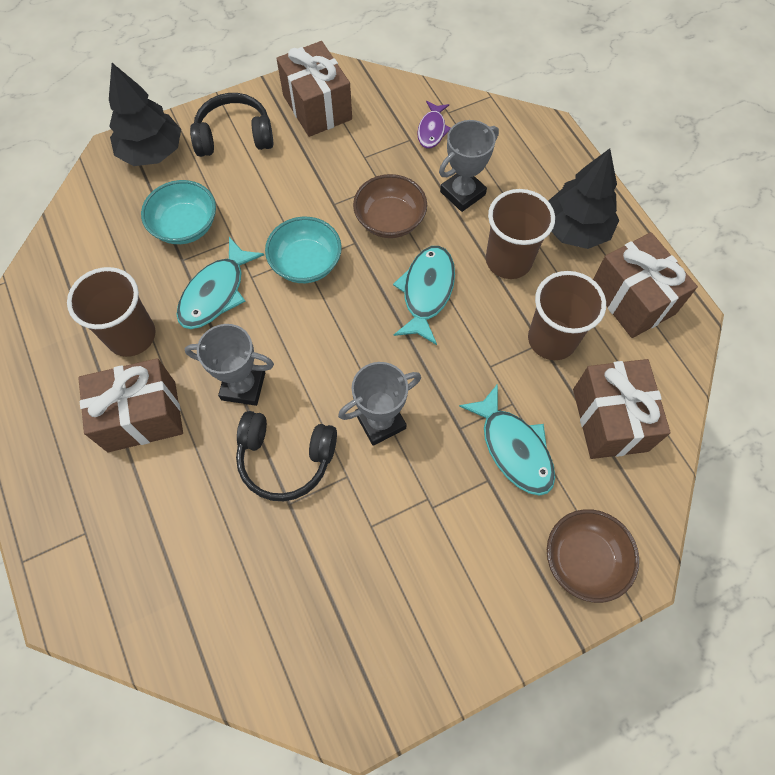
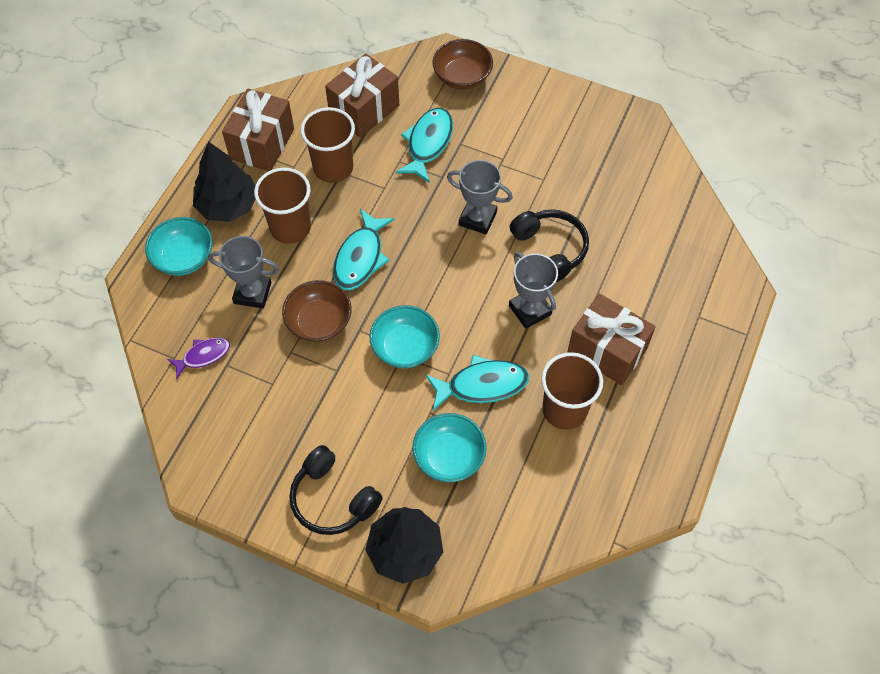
camera: 130 degrees left, 5 degrees down
brown gift [276,41,352,137] -> none
turquoise fish [393,246,455,345] -> turquoise fish turned 45 degrees counterclockwise [333,209,395,290]
none -> turquoise bowl [145,217,213,276]

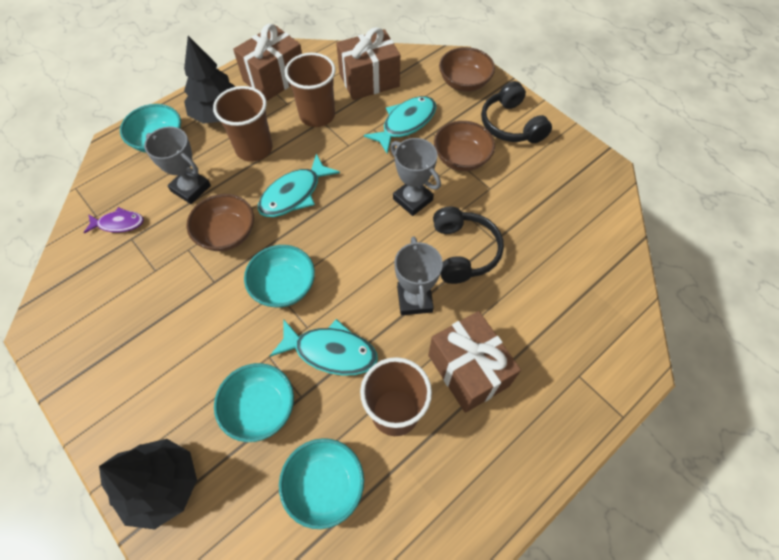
camera: 25 degrees right, 0 degrees up
black headphones [289,445,383,535] -> black headphones moved to [481,81,552,143]
none -> turquoise bowl [279,438,364,529]
none -> brown bowl [434,121,495,171]

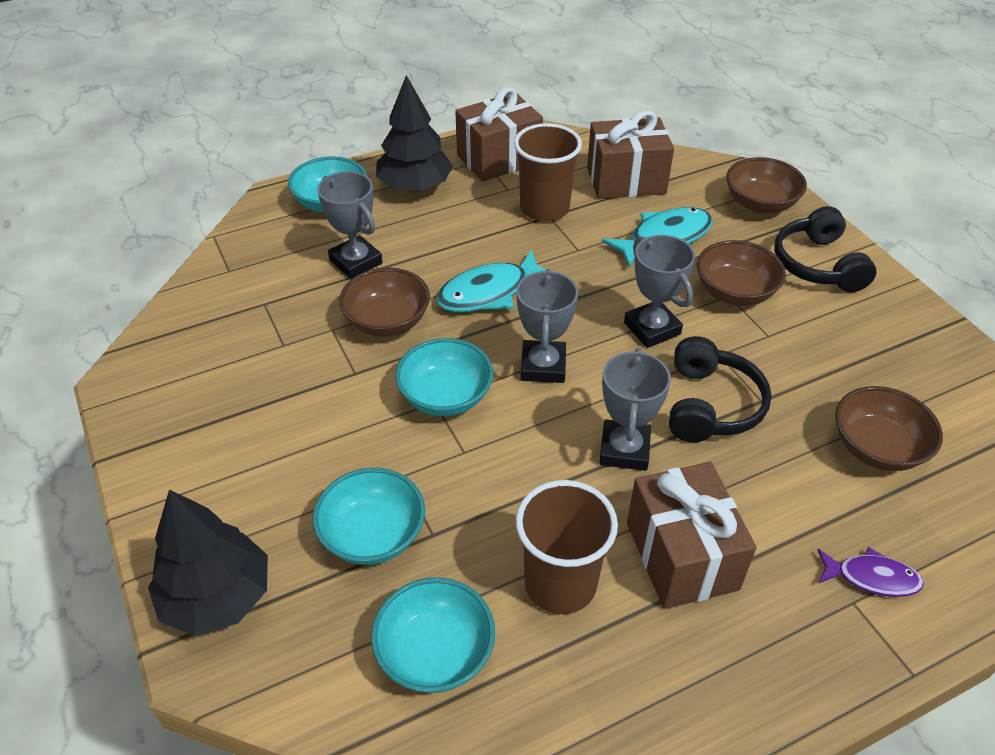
camera: 15 degrees right, 15 degrees down
purple fish [84,207,144,234] -> purple fish moved to [817,547,924,597]
brown cup [213,86,273,162] -> none
turquoise fish [270,319,378,375] -> none
none -> grey trophy [516,269,578,383]
none -> brown bowl [835,386,943,471]

